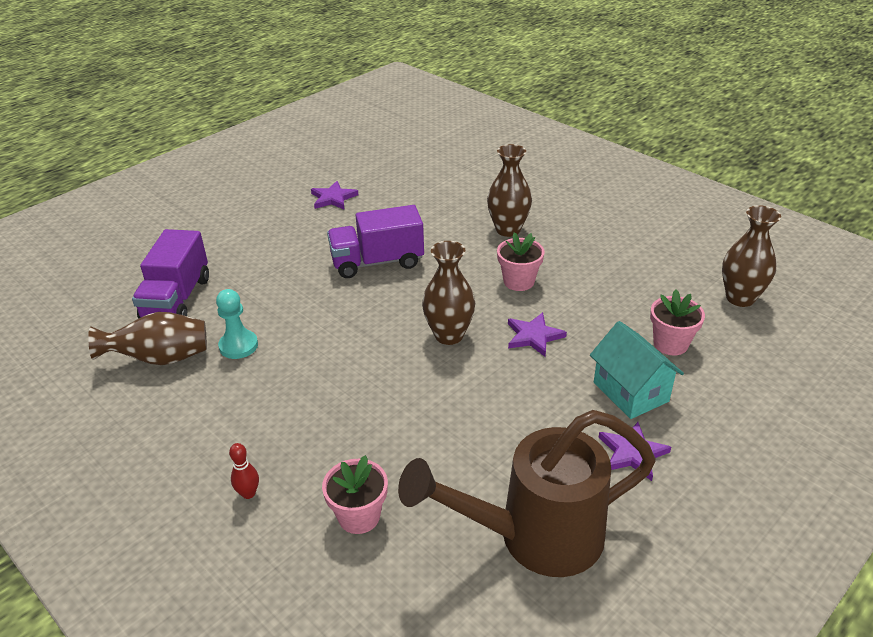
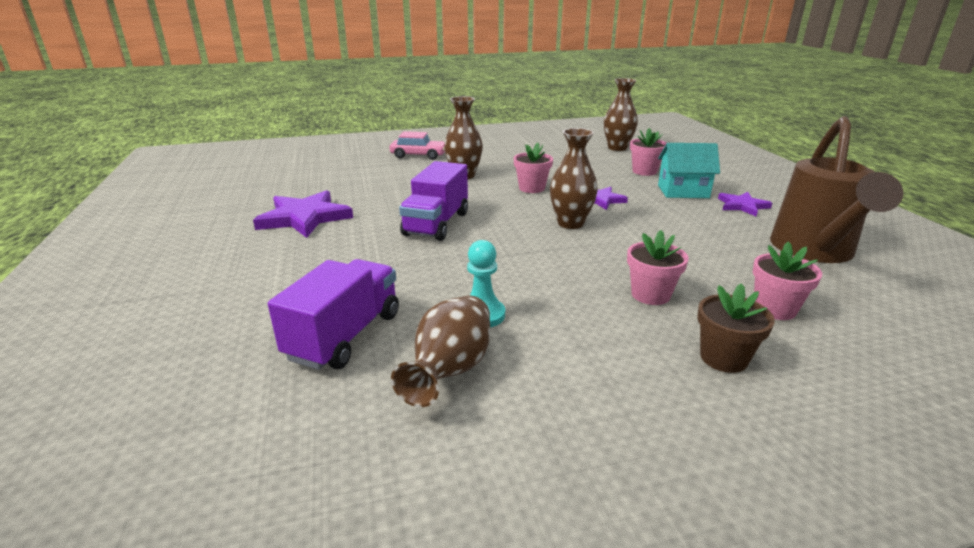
camera: 60 degrees left, 10 degrees down
purple truck [132,229,209,319] -> purple truck turned 105 degrees counterclockwise [268,259,399,370]
red bowling pin [229,443,259,499] -> brown flower pot [697,283,775,373]
purple star [311,181,358,210] -> purple star [253,190,353,238], size x1.75
none -> pink car [390,131,445,160]
none -> pink flower pot [627,230,689,305]

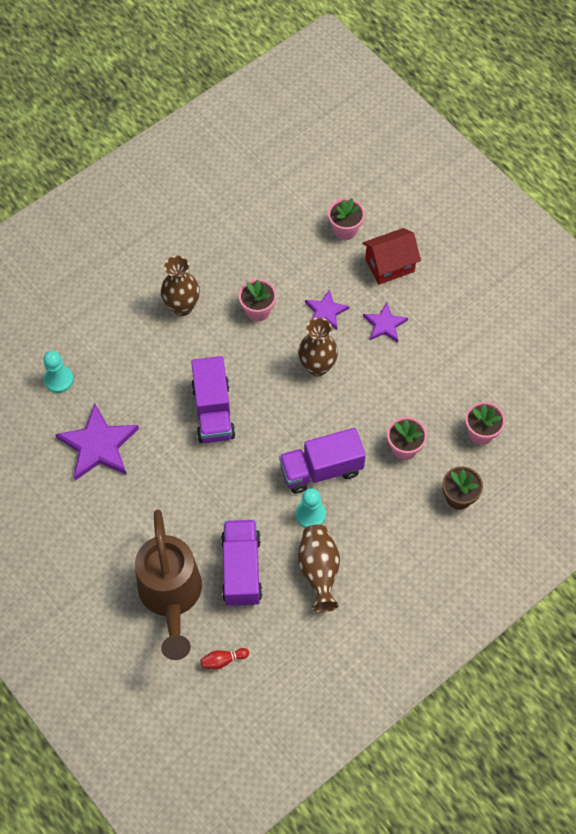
camera: 25 degrees left, 35 degrees up
pink car [390,131,445,160] -> none
brown vase [604,78,638,151] -> none
turquoise house [658,143,720,198] -> red house [363,228,421,285]
purple star [718,192,772,216] -> purple star moved to [363,302,408,343]
brown watering can [770,116,903,263] -> brown watering can moved to [135,509,202,660]
none -> turquoise pawn [43,351,74,393]
none -> red bowling pin [201,648,249,670]
none -> purple truck [279,428,366,494]

